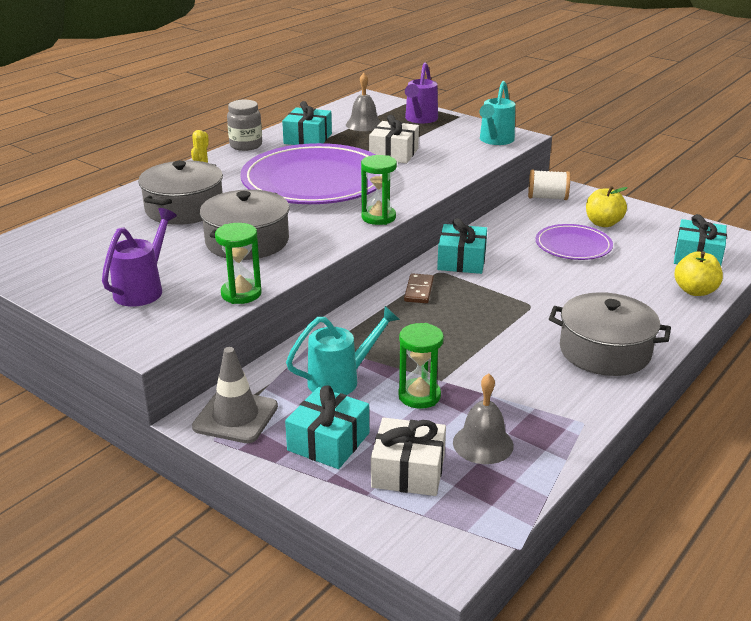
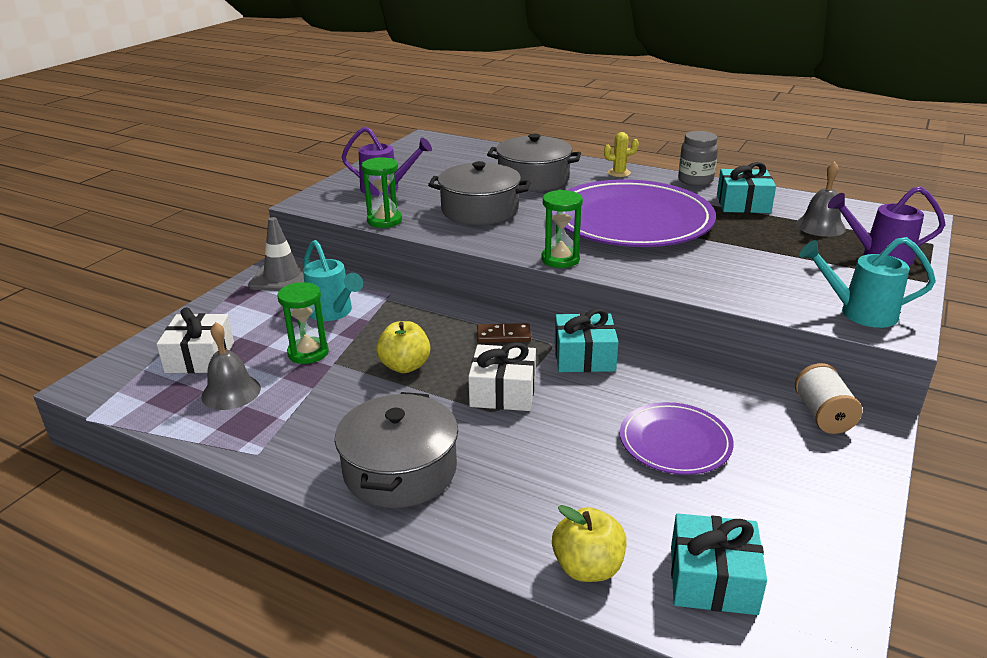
camera: 80 degrees right, 0 degrees up
turquoise gift [285,385,369,469] -> none
white gift [369,115,419,163] -> white gift moved to [468,342,536,411]
yellow apple [586,186,628,227] -> yellow apple moved to [376,321,430,373]

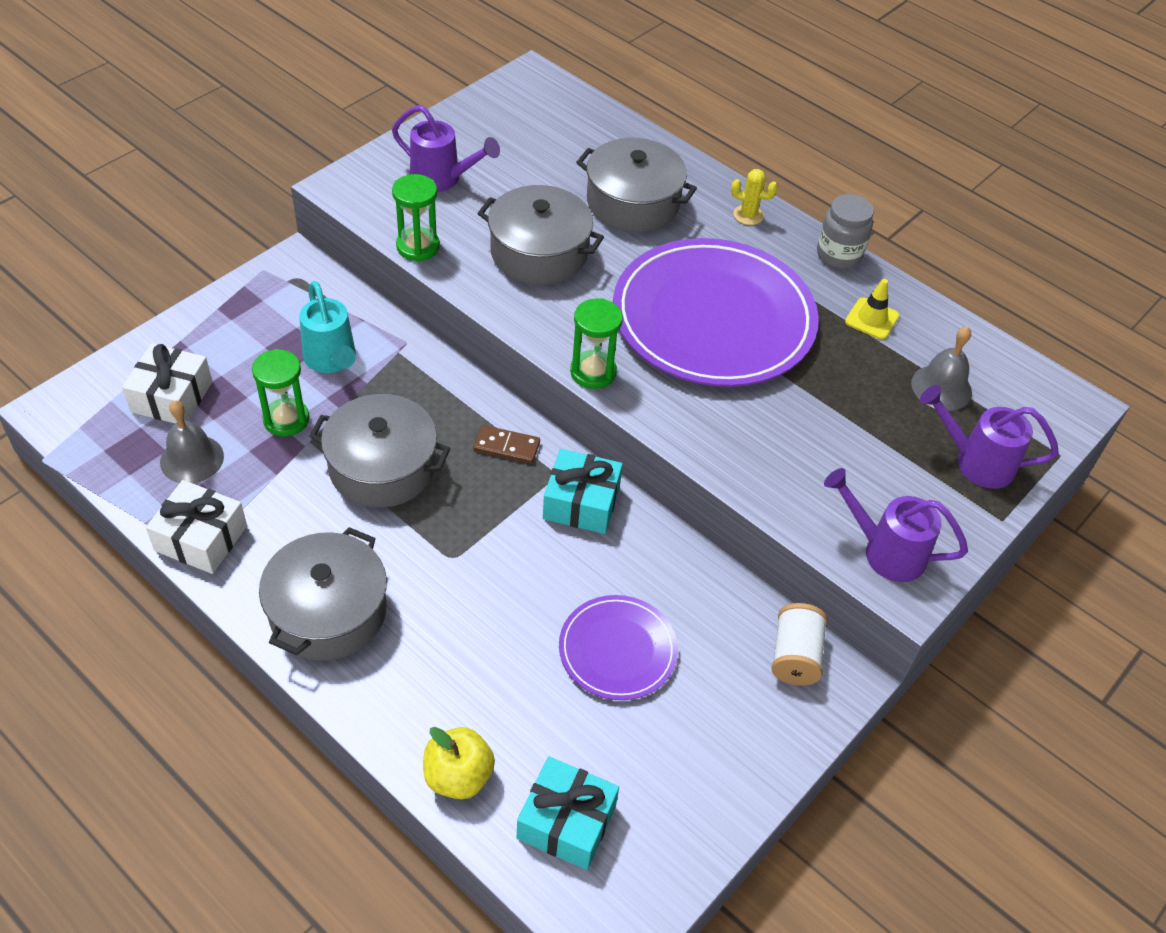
camera: 10 degrees right, 20 degrees up
grey traffic cone [248,217,304,291] -> none
yellow apple [376,321,430,373] -> grey pot [309,394,450,508]
white gift [468,342,536,411] -> white gift moved to [146,480,247,574]
turquoise gift [717,162,776,213] -> yellow traffic cone [845,279,899,340]
turquoise watering can [799,237,936,328] -> purple watering can [824,468,968,582]

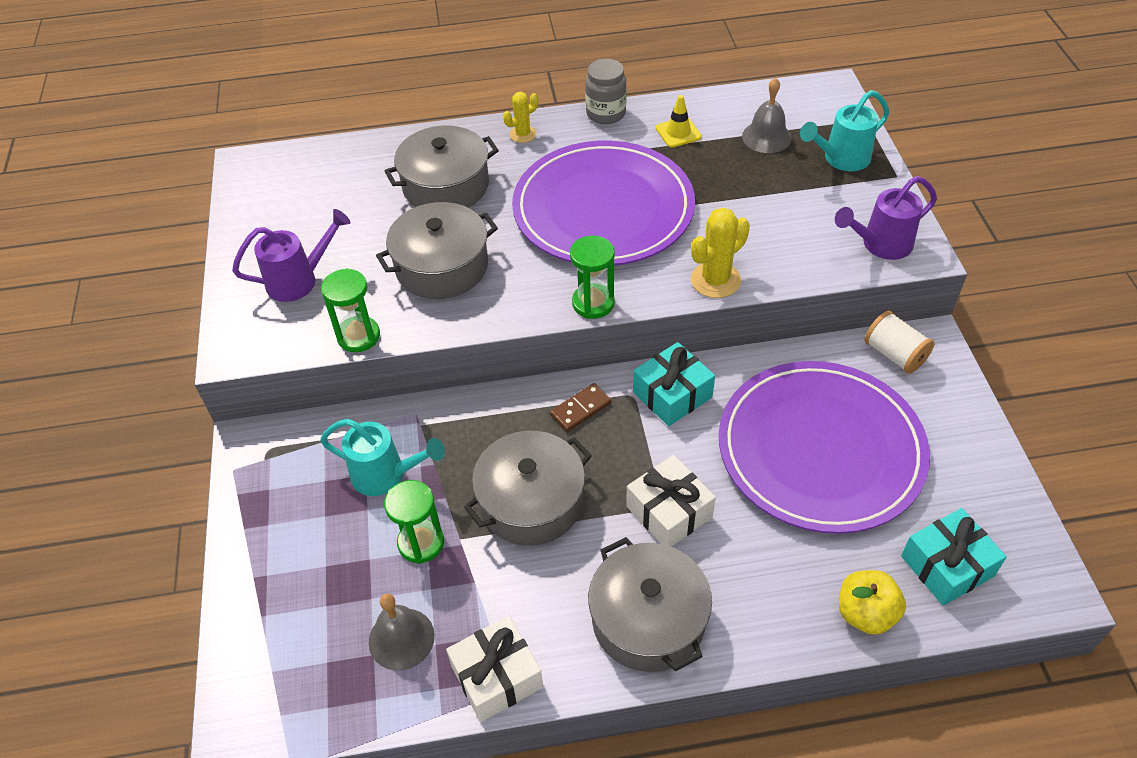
camera: 45 degrees left, 0 degrees up
white gift [122,344,212,423] -> white gift moved to [626,455,716,547]
purple plate [559,595,678,700] -> purple plate [719,361,930,534], size x1.99
purple watering can [920,385,1059,489] -> turquoise watering can [800,90,889,171]
none -> yellow cactus [691,208,750,298]

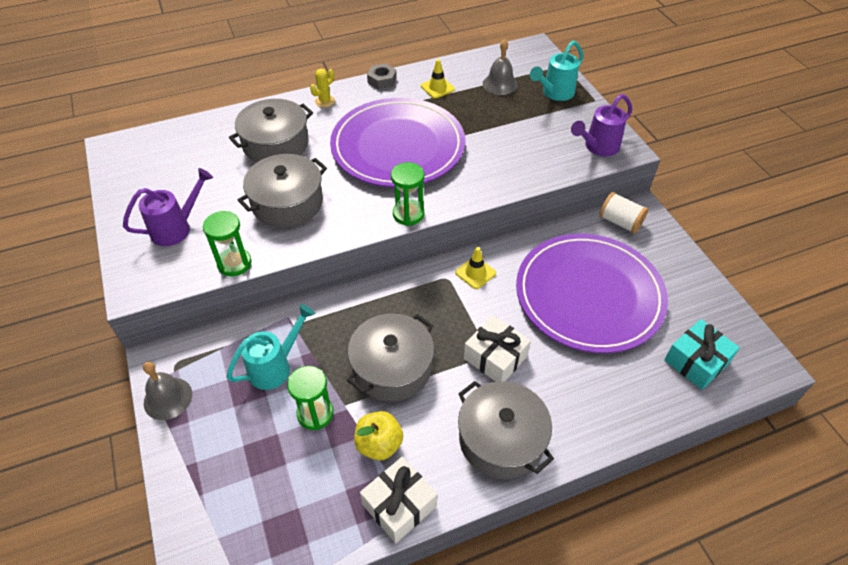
camera: 15 degrees left, 0 degrees up
turquoise watering can [320,419,445,496] -> turquoise watering can turned 45 degrees counterclockwise [226,304,315,390]
grey bell [369,594,435,670] -> grey bell moved to [143,362,192,420]
brown domino [550,383,612,432] -> none
grey jar [585,59,627,124] -> grey nut [367,63,397,89]
turquoise gift [633,342,715,426] -> yellow traffic cone [455,247,496,289]
yellow cactus [691,208,750,298] -> none
yellow apple [839,570,906,635] -> yellow apple moved to [354,411,403,460]

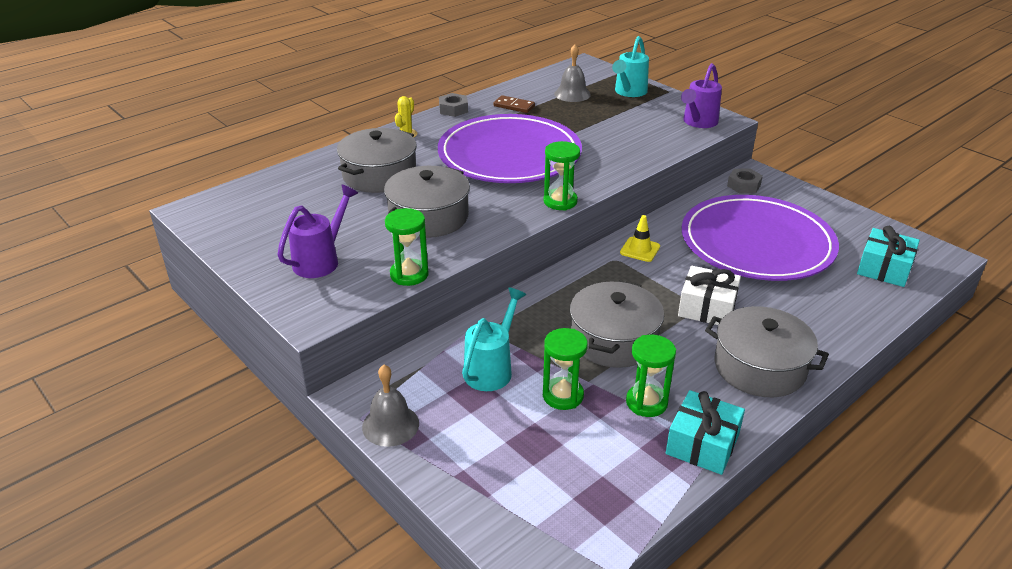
camera: 20 degrees left, 15 degrees down
yellow apple [354,411,403,460] -> green hourglass [626,335,676,417]
white gift [360,457,437,543] -> turquoise gift [666,390,745,475]
yellow traffic cone [421,59,455,99] -> brown domino [493,95,535,113]
white spool [599,192,648,234] -> grey nut [727,169,763,193]

